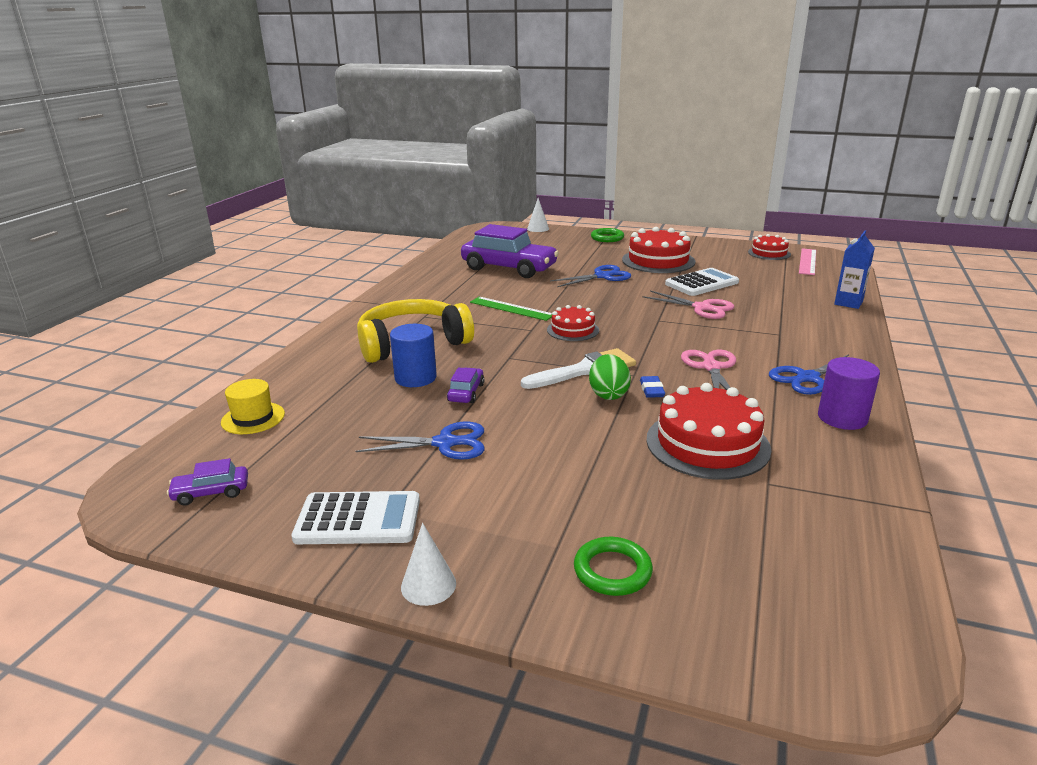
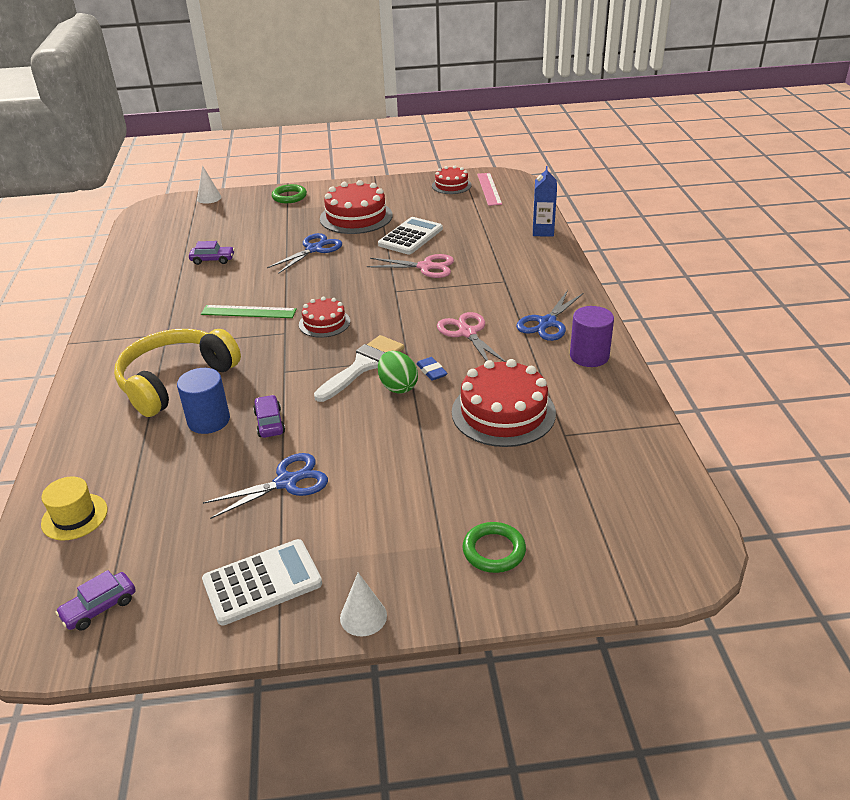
camera: 25 degrees left, 10 degrees up
purple car [461,224,559,278] -> purple car [189,241,235,265], size x0.43

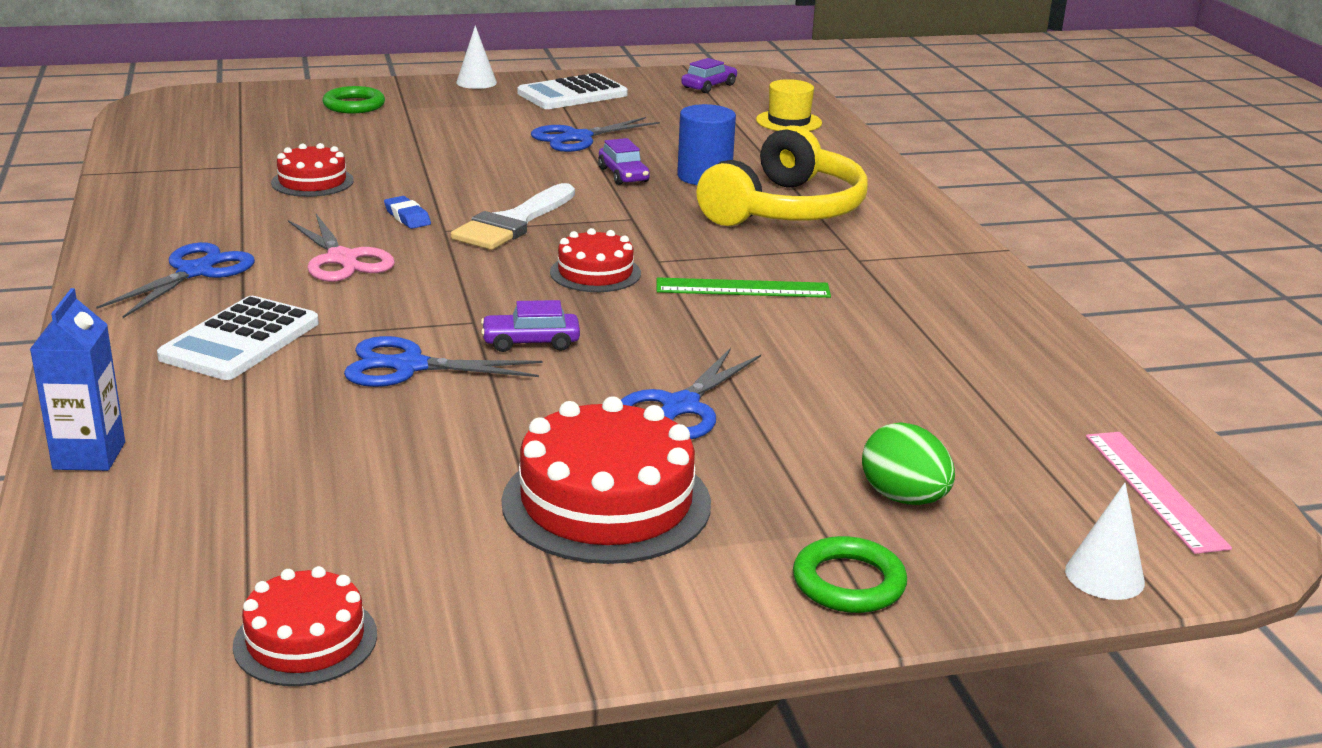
camera: 170 degrees right, 10 degrees down
purple car [189,241,235,265] -> purple car moved to [481,300,580,352]
pink scissors [367,254,454,278] -> blue scissors [344,336,542,387]
white calculator [378,217,443,254] -> white calculator moved to [157,296,319,380]
green egg [378,351,418,394] -> green egg moved to [862,422,955,505]
red cake [452,359,556,447] -> red cake [271,143,354,197], size x0.58
pink ruler [477,173,502,206] -> pink ruler moved to [1086,432,1232,554]
purple cylinder [570,306,614,367] -> none

